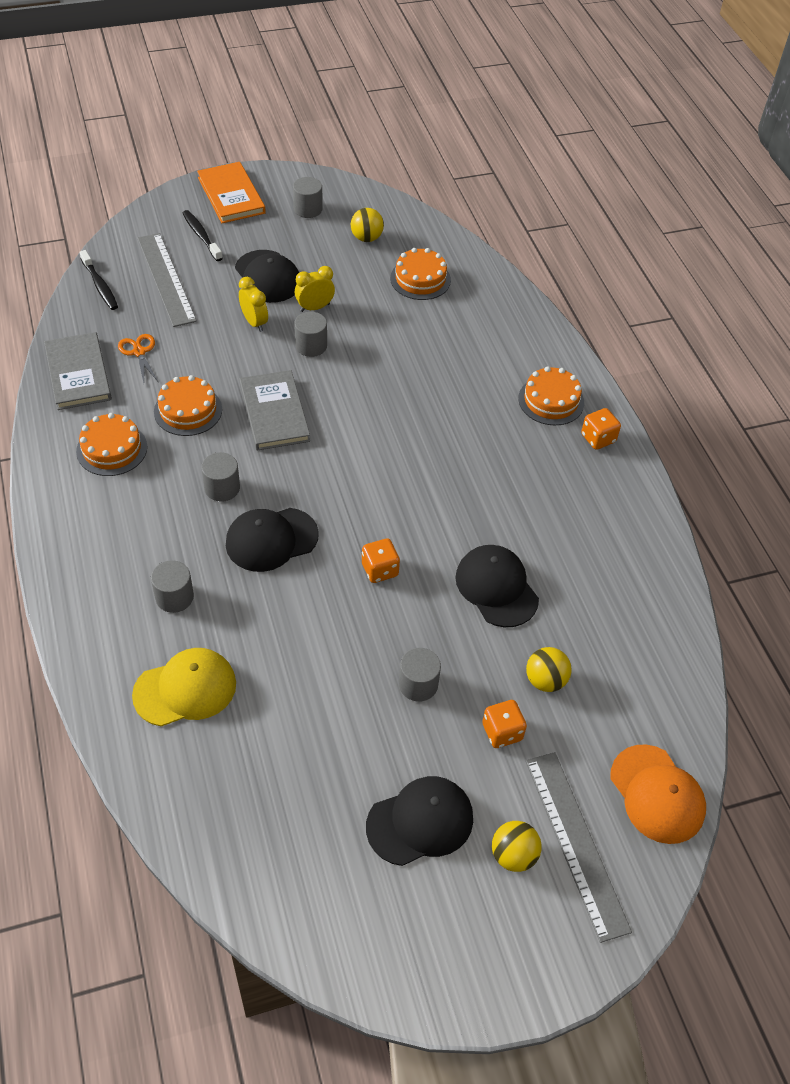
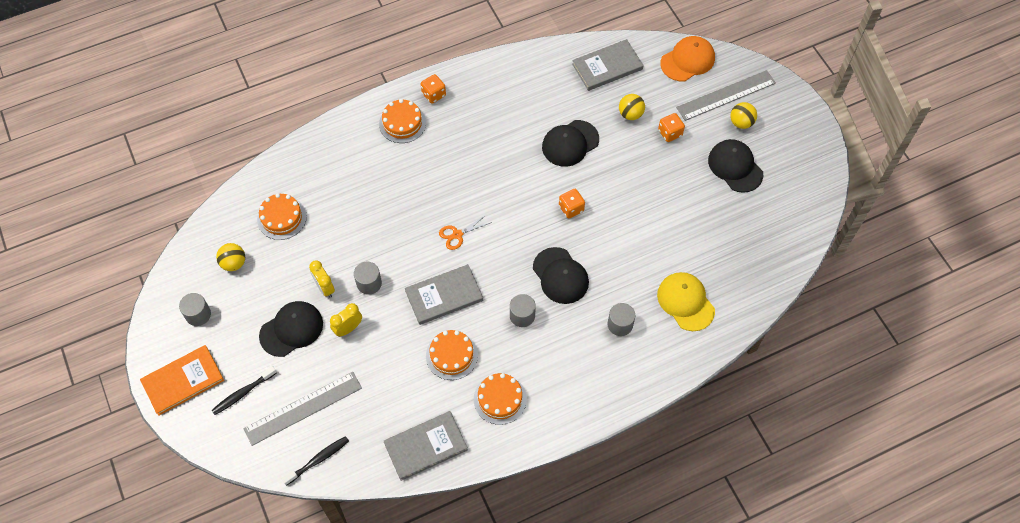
camera: 95 degrees left, 10 degrees up
orange scissors [118,334,159,383] -> orange scissors moved to [439,214,492,250]
grey cylinder [399,648,441,702] -> none
none -> grey book [572,39,644,91]

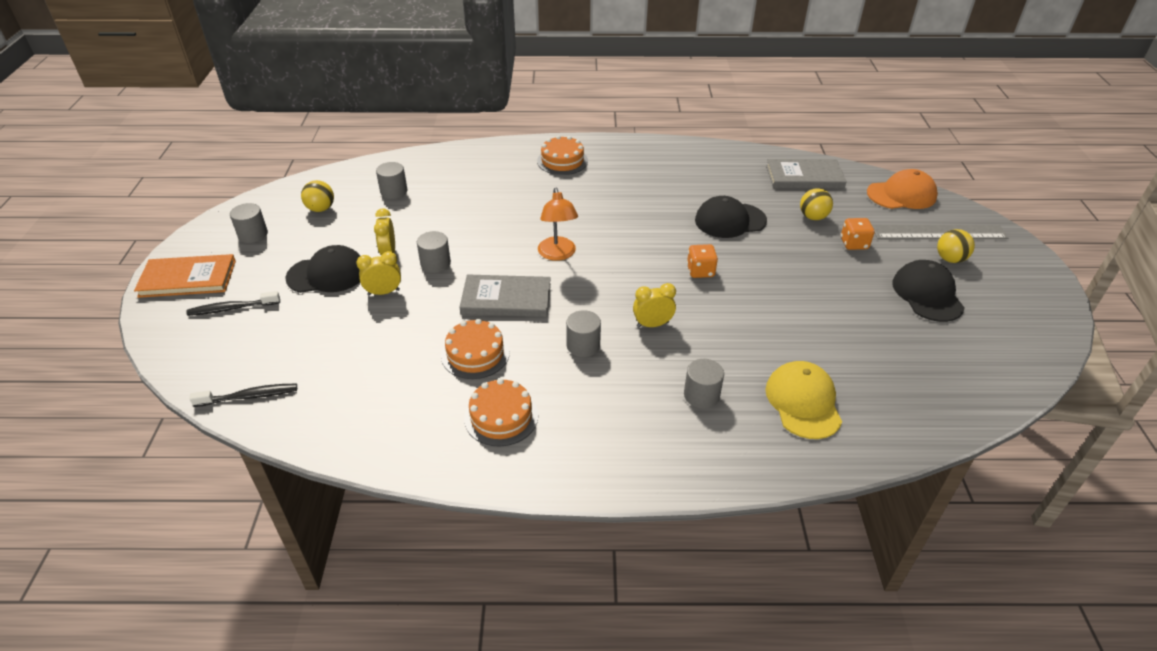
camera: 25 degrees right, 20 degrees down
grey ruler [243,372,362,446] -> none
orange cake [257,193,307,240] -> grey cylinder [376,162,407,199]
grey book [383,411,468,481] -> none
orange dice [421,74,446,104] -> none
orange scissors [439,214,492,250] -> orange lamp [538,188,578,261]
black cap [533,247,589,304] -> yellow clock [633,283,676,328]

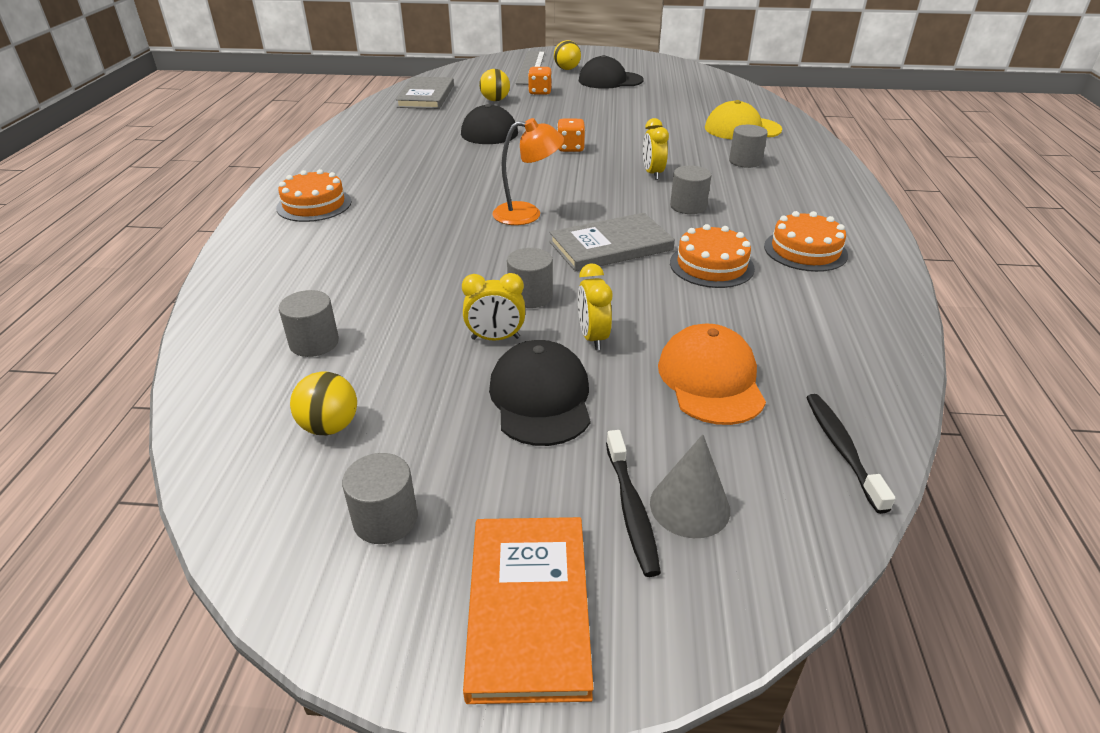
camera: 85 degrees left, 5 degrees down
grey book [459,274,551,317] -> grey book turned 60 degrees clockwise [549,213,675,272]
orange cap [867,169,938,209] -> orange cap moved to [658,324,766,425]
none -> grey cone [650,434,730,538]

